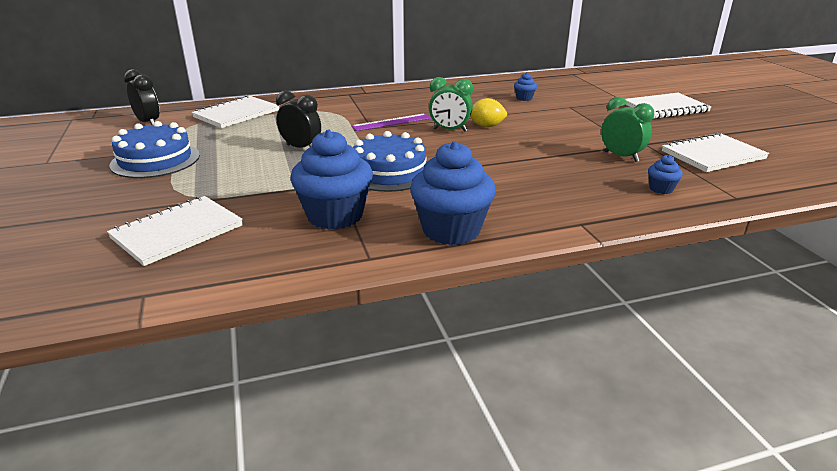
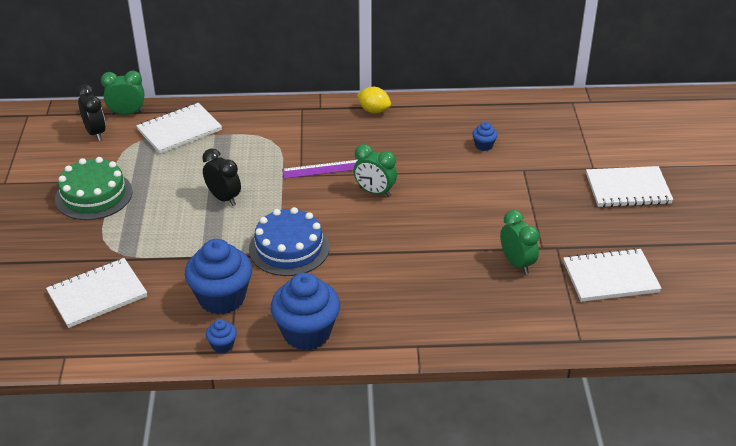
camera: 15 degrees right, 10 degrees up
blue cake [109,121,200,178] -> green cake [55,157,132,220]
yellow lemon [470,98,507,127] -> yellow lemon moved to [357,87,391,114]
blue cupcake [648,155,683,194] -> blue cupcake moved to [206,319,237,353]
none -> green clock [101,71,144,115]

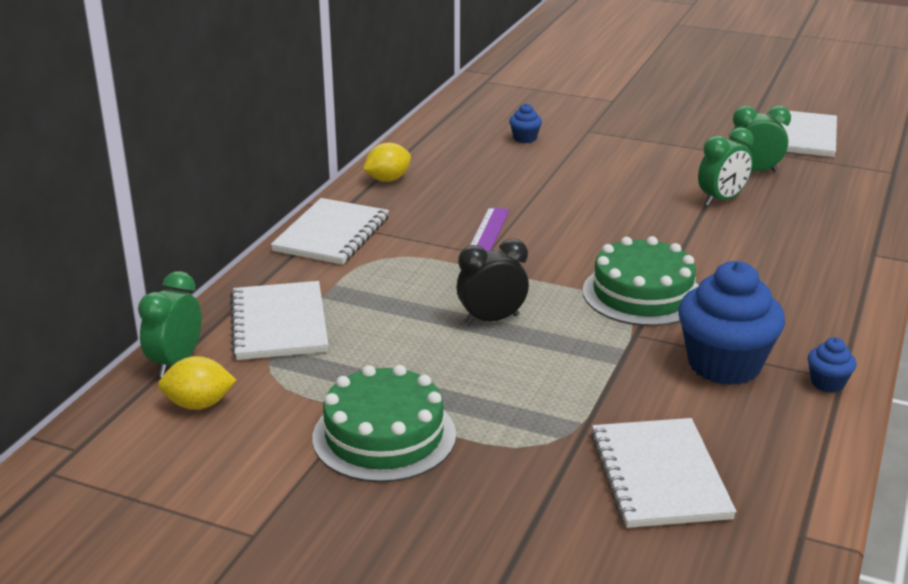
camera: 65 degrees left, 10 degrees down
black clock [76,84,106,141] -> yellow lemon [158,356,236,410]
blue cake [249,207,330,276] -> green cake [583,236,699,326]
blue cupcake [271,273,340,350] -> none
green clock [353,144,397,197] -> green clock moved to [698,127,754,206]
white notebook [586,166,673,207] -> white notebook moved to [271,198,389,265]

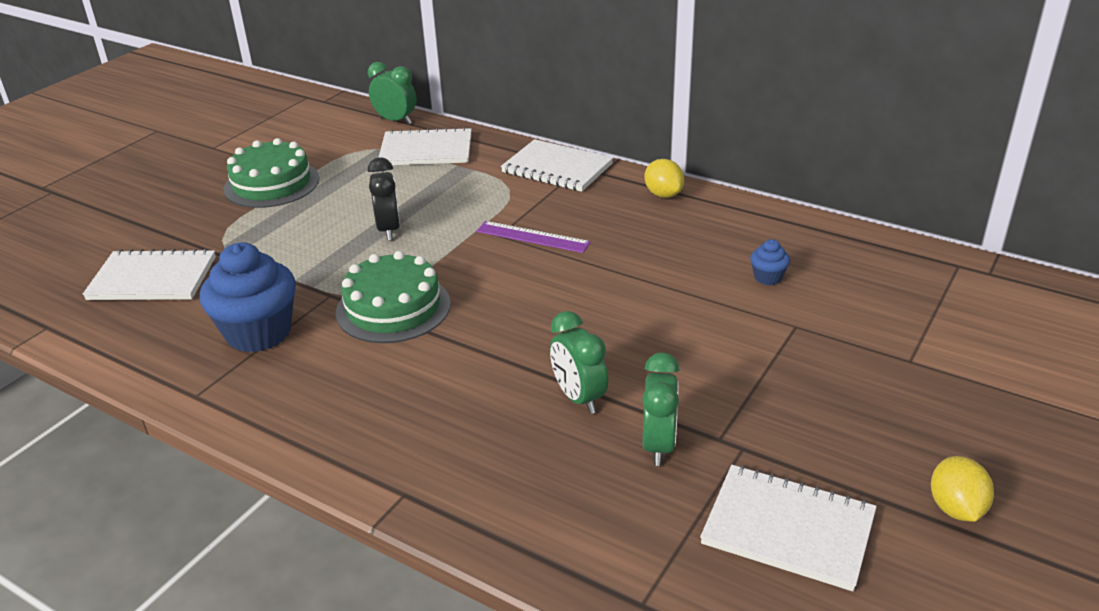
camera: 100 degrees right, 5 degrees up
yellow lemon [158,356,236,410] -> yellow lemon moved to [931,456,994,522]
blue cupcake [808,337,857,393] -> none

